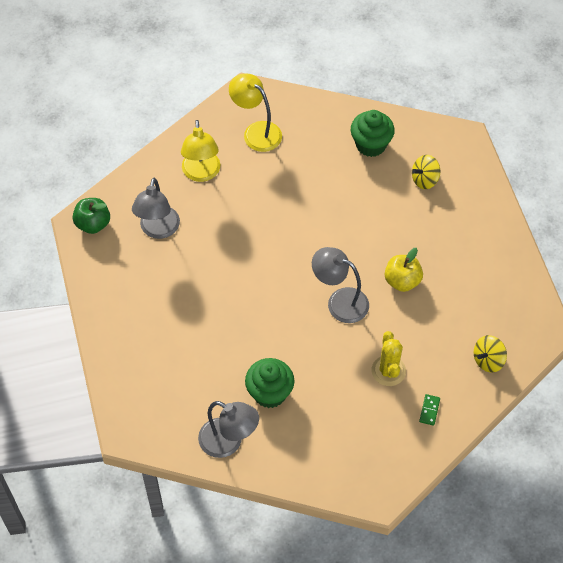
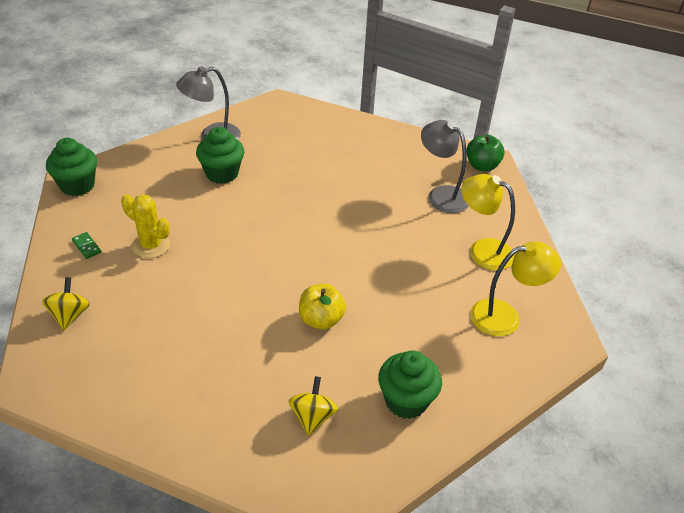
camera: 125 degrees right, 15 degrees down
grey lamp [312,247,369,323] -> none
yellow apple [385,248,423,292] -> yellow apple moved to [299,284,346,330]
none -> green cupcake [46,138,97,196]

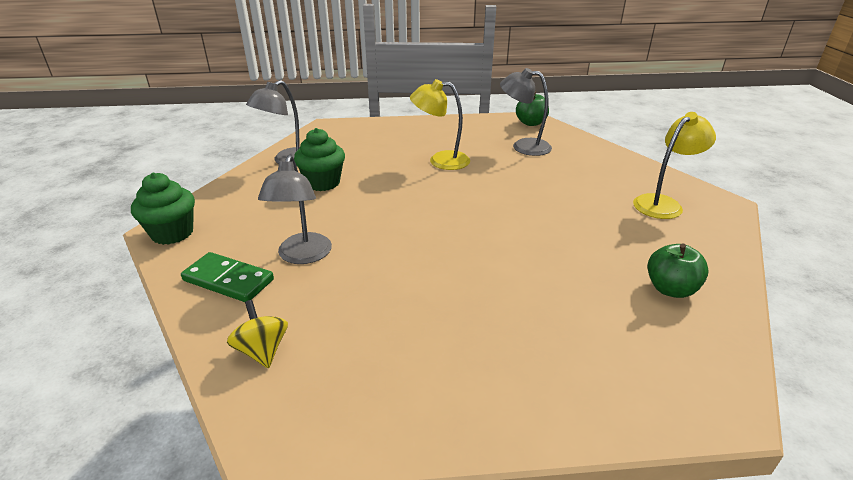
camera: 25 degrees left, 10 degrees down
green domino [72,232,101,259] -> green domino [181,252,274,302], size x2.04
yellow cactus [121,194,170,258] -> grey lamp [258,155,332,264]
yellow spinning top [289,376,338,436] -> none
yellow apple [299,284,346,330] -> none
green cupcake [378,350,442,419] -> green apple [648,243,709,298]
yellow lamp [461,174,515,270] -> yellow lamp moved to [410,79,470,170]

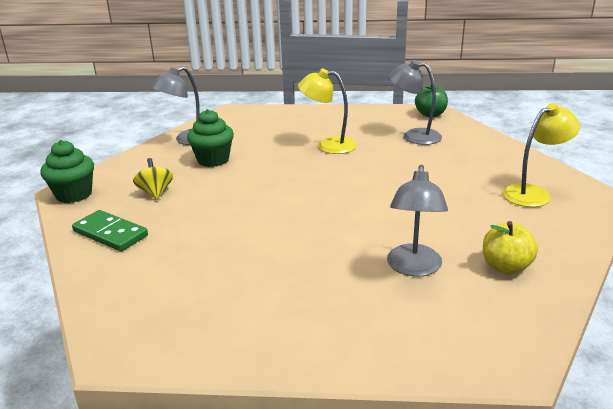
camera: 10 degrees right, 5 degrees down
yellow spinning top [227,300,288,368] -> yellow spinning top moved to [133,158,173,200]
grey lamp [258,155,332,264] -> grey lamp moved to [387,165,448,276]
green apple [648,243,709,298] -> yellow apple [483,221,538,274]

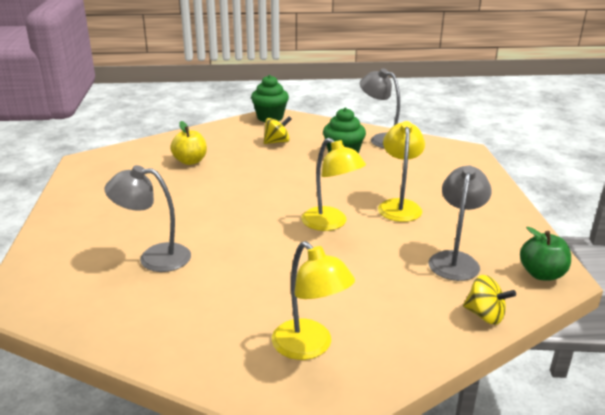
camera: 80 degrees right, 0 degrees up
green domino [72,210,148,251] -> none
yellow apple [483,221,538,274] -> yellow apple moved to [170,121,207,165]
none -> yellow lamp [301,138,366,231]
none -> yellow spinning top [463,275,516,325]

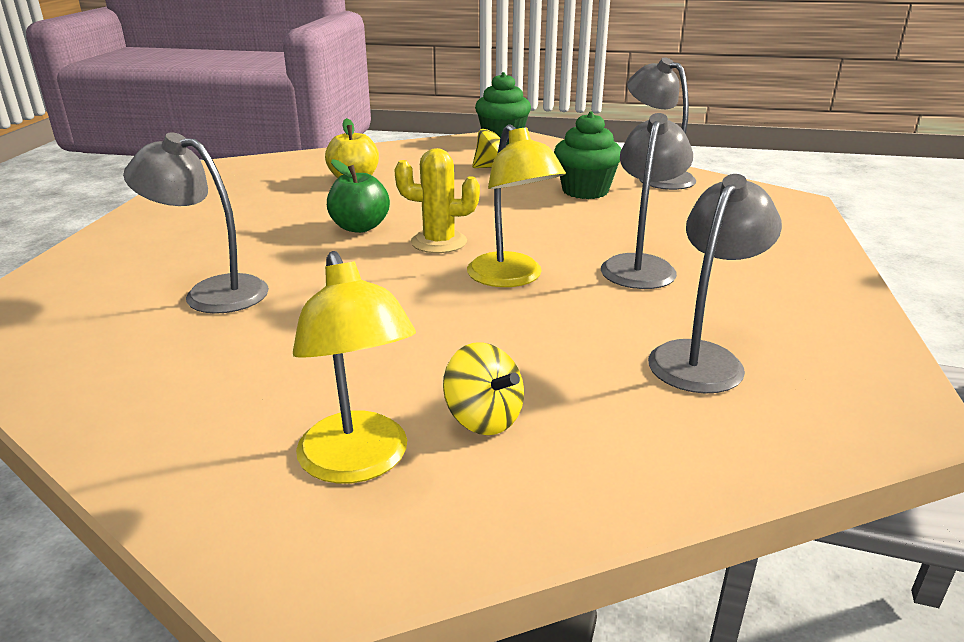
camera: 15 degrees right, 0 degrees up
yellow lamp [378,121,425,222] -> grey lamp [601,113,693,289]
yellow spinning top [463,275,516,325] -> yellow spinning top moved to [443,342,524,435]
green apple [520,227,571,281] -> green apple moved to [327,159,390,233]
none -> yellow cactus [394,148,480,253]

